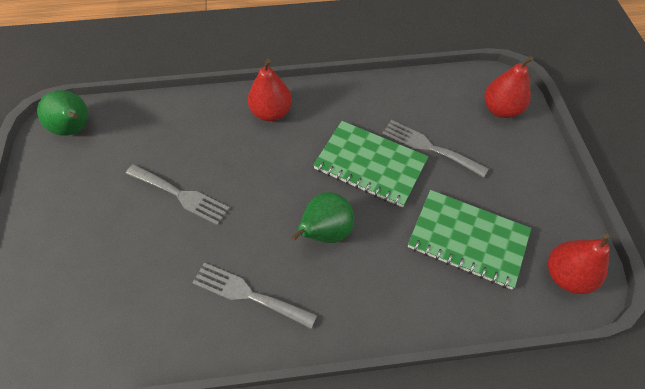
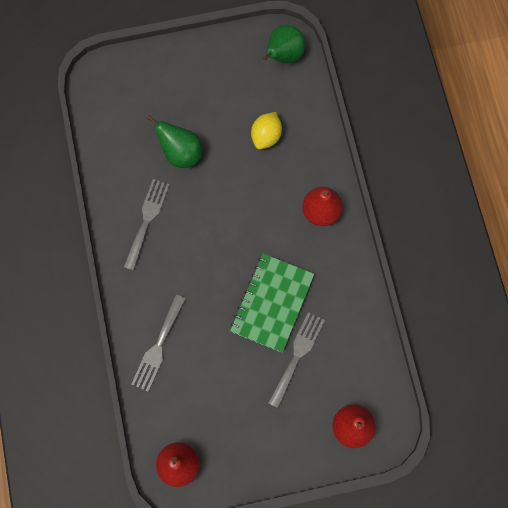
camera: 85 degrees right, 15 degrees up
grey fork [126,164,230,225] -> grey fork moved to [131,295,186,392]
green pear [291,192,354,243] -> green pear moved to [147,115,202,168]
green notebook [408,190,531,289] -> none
none -> yellow lemon [251,112,282,149]

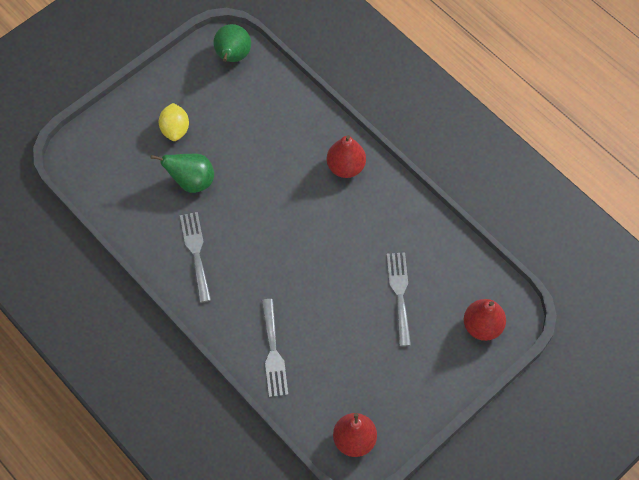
camera: 30 degrees left, 10 degrees down
green notebook [230,253,314,353] -> none
yellow lemon [251,112,282,149] -> yellow lemon moved to [158,103,189,141]

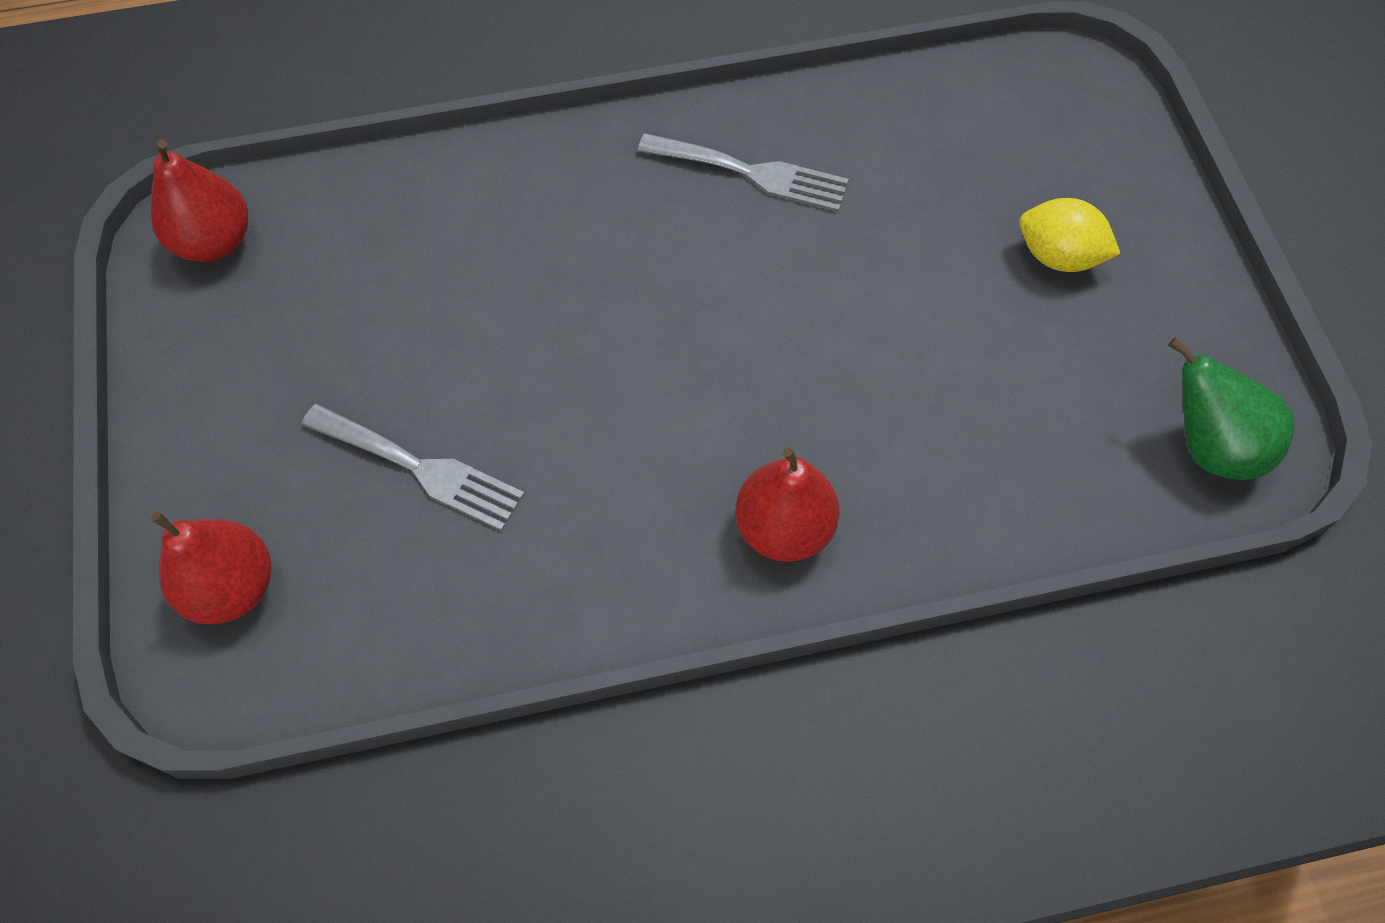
camera: 120 degrees right, 0 degrees up
green pear [150,154,214,193] -> none
grey fork [261,299,288,397] -> none

